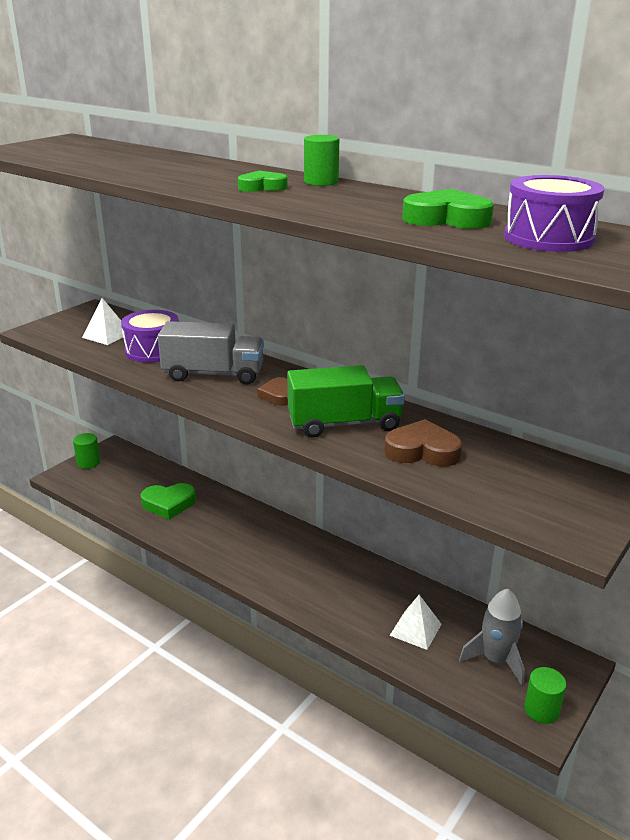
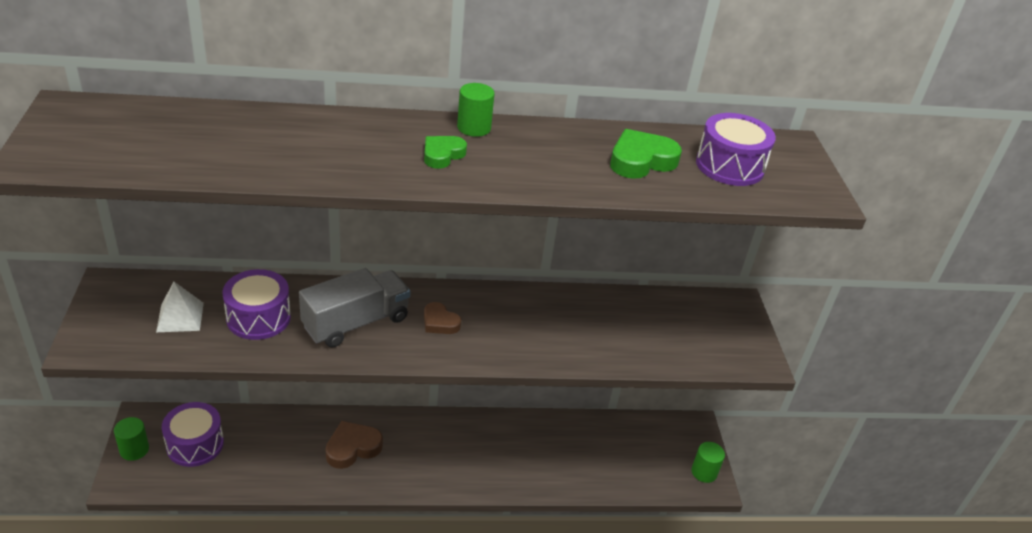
camera: 45 degrees left, 10 degrees up
green heart [141,483,196,519] -> none
green truck [287,365,405,438] -> none
brown heart [384,419,462,467] -> brown heart moved to [325,421,383,469]
white pyramid [389,595,442,650] -> none
grey rocket [459,589,525,686] -> none
none -> purple drum [162,402,224,467]

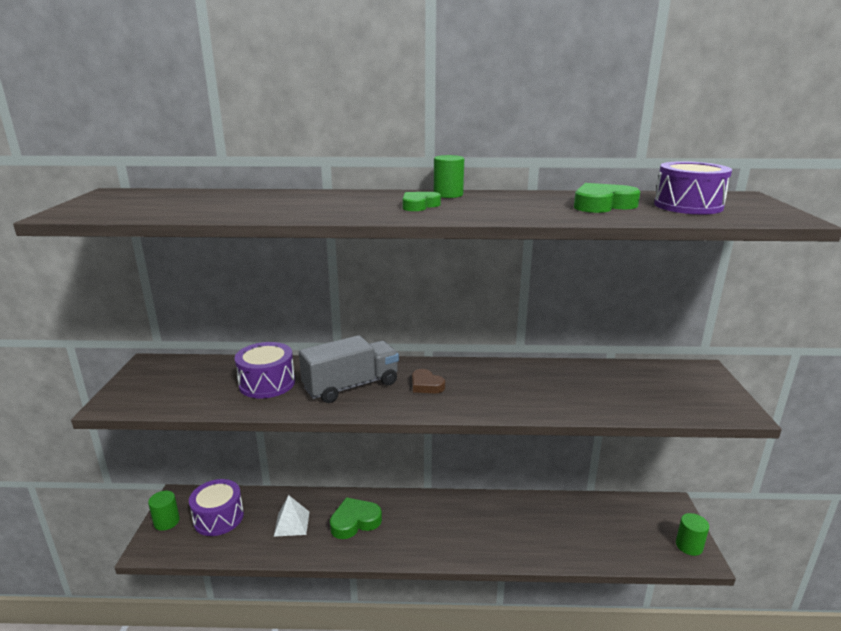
camera: 10 degrees right, 15 degrees down
white pyramid [156,282,204,332] -> white pyramid moved to [274,495,309,537]
brown heart [325,421,383,469] -> green heart [330,497,382,539]

